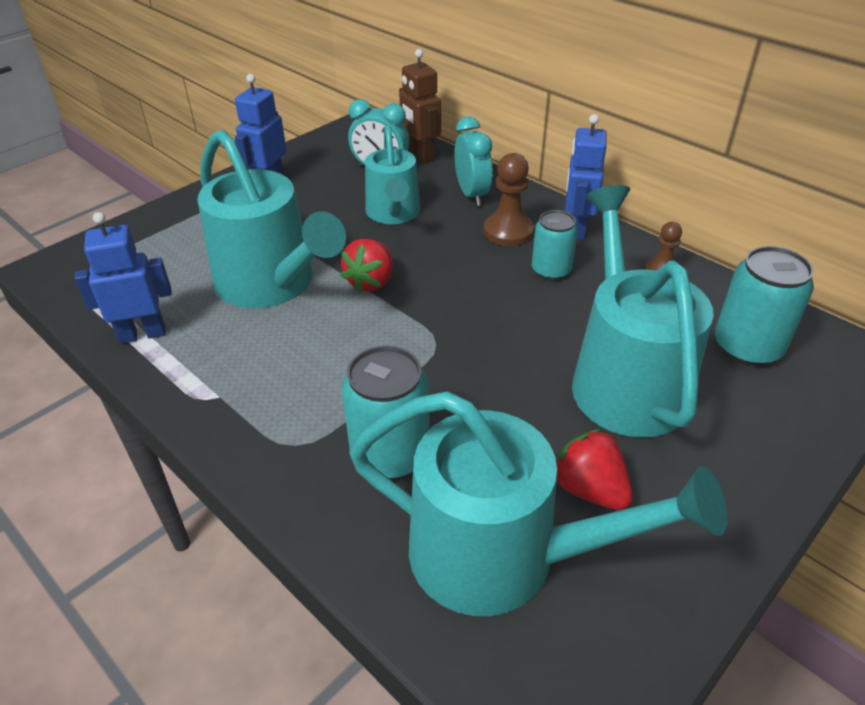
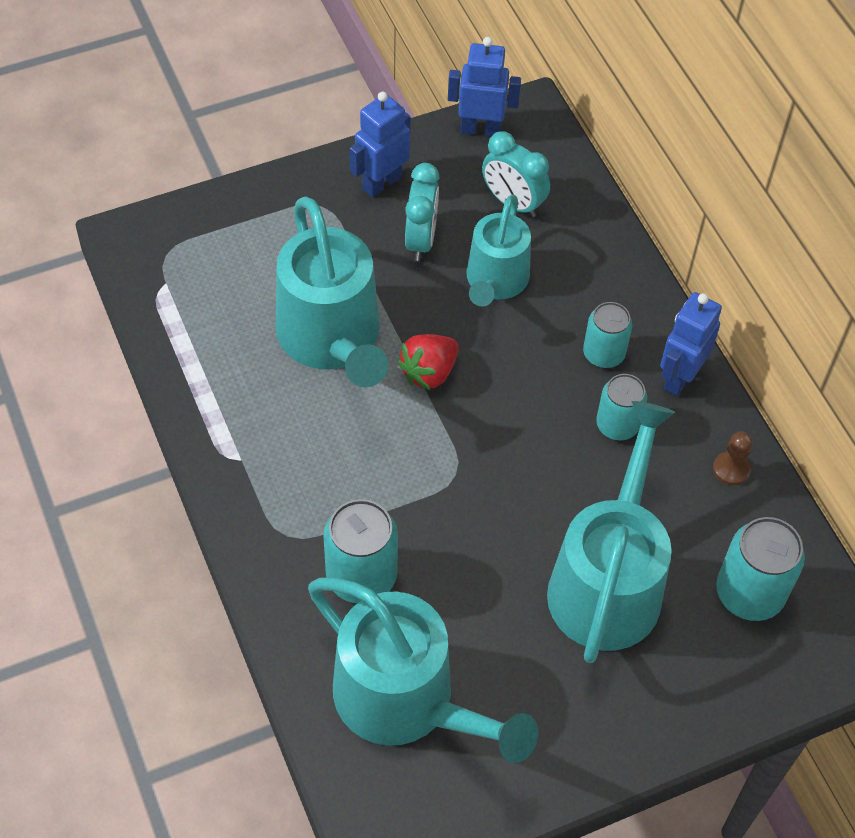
camera: 20 degrees right, 15 degrees up
blue robot [74,212,172,344] -> blue robot moved to [448,37,521,136]
brown robot [399,49,441,163] -> none
turquoise clock [454,116,492,206] -> turquoise clock moved to [405,163,440,261]
brown pawn [484,153,534,246] -> turquoise can [583,302,633,368]
red strawberry [556,429,633,510] -> none

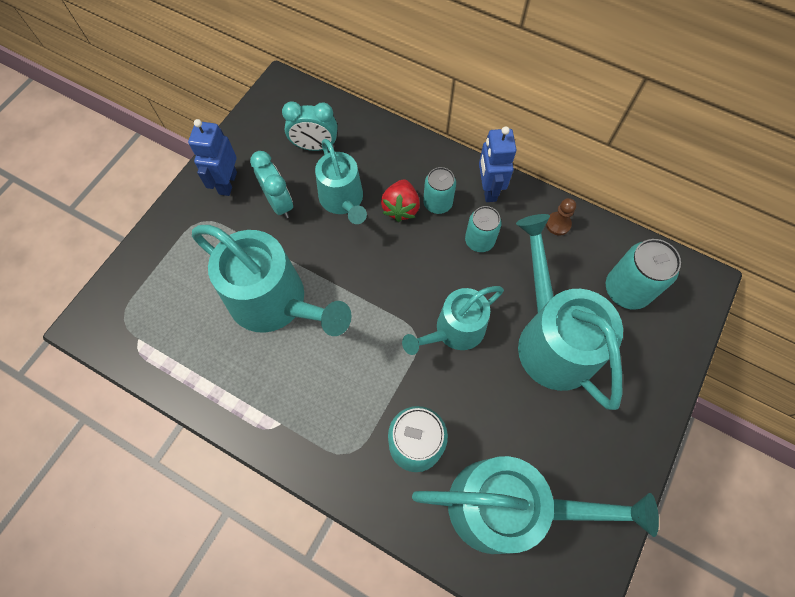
camera: 35 degrees left, 10 degrees up
red strawberry [397,334,459,390] -> red strawberry moved to [381,179,420,222]
blue robot [448,37,521,136] -> none
none -> turquoise watering can [402,286,504,355]

